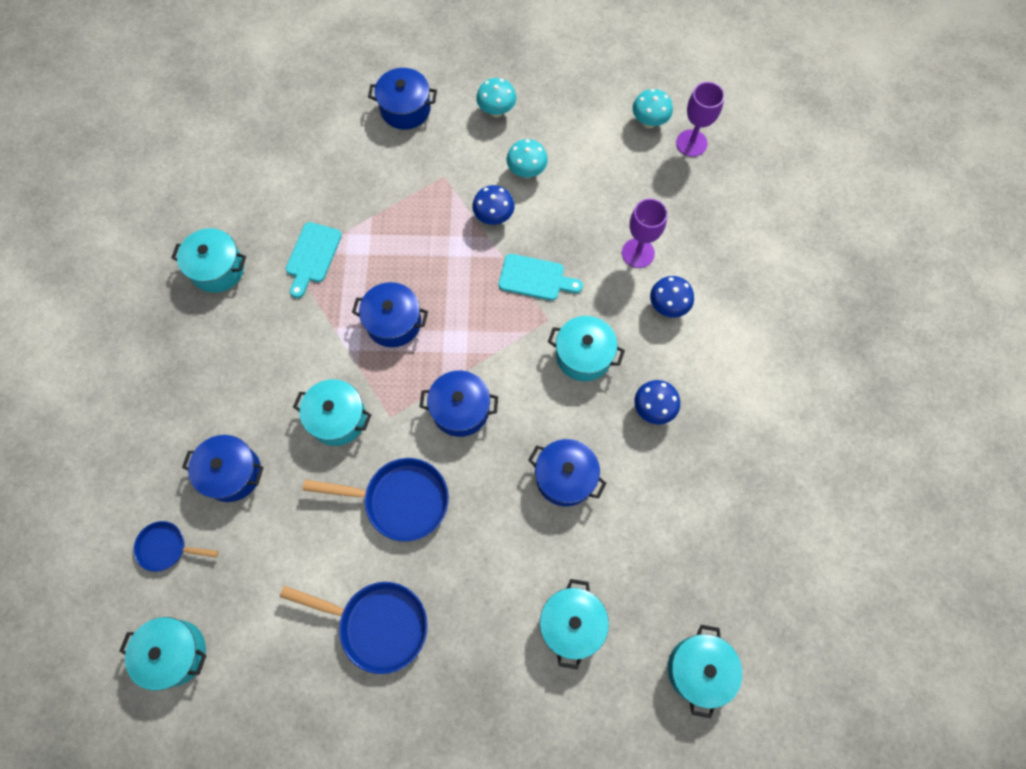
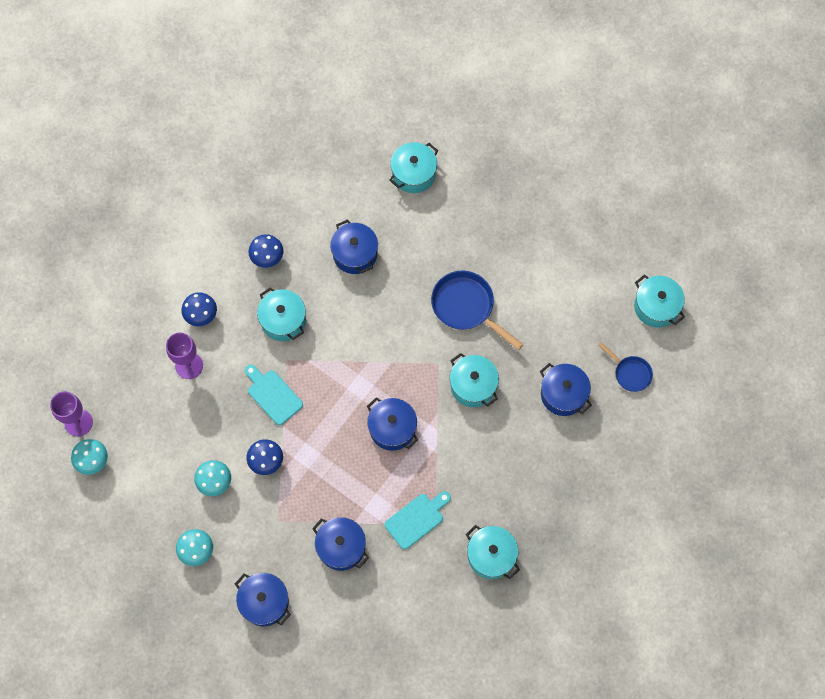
camera: 145 degrees left, 0 degrees up
blue pan [280,582,428,674] -> none
blue pot [420,370,498,437] -> blue pot moved to [312,517,369,571]
turquoise pot [668,625,742,718] -> none

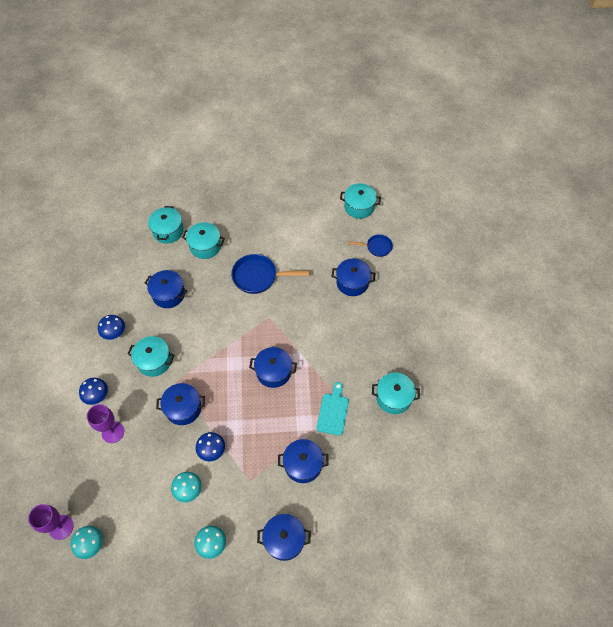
camera: 40 degrees left, 10 degrees down
turquoise cutting board [245,365,303,425] -> blue pot [156,383,205,425]
turquoise pot [450,353,499,407] -> turquoise pot moved to [182,222,225,259]

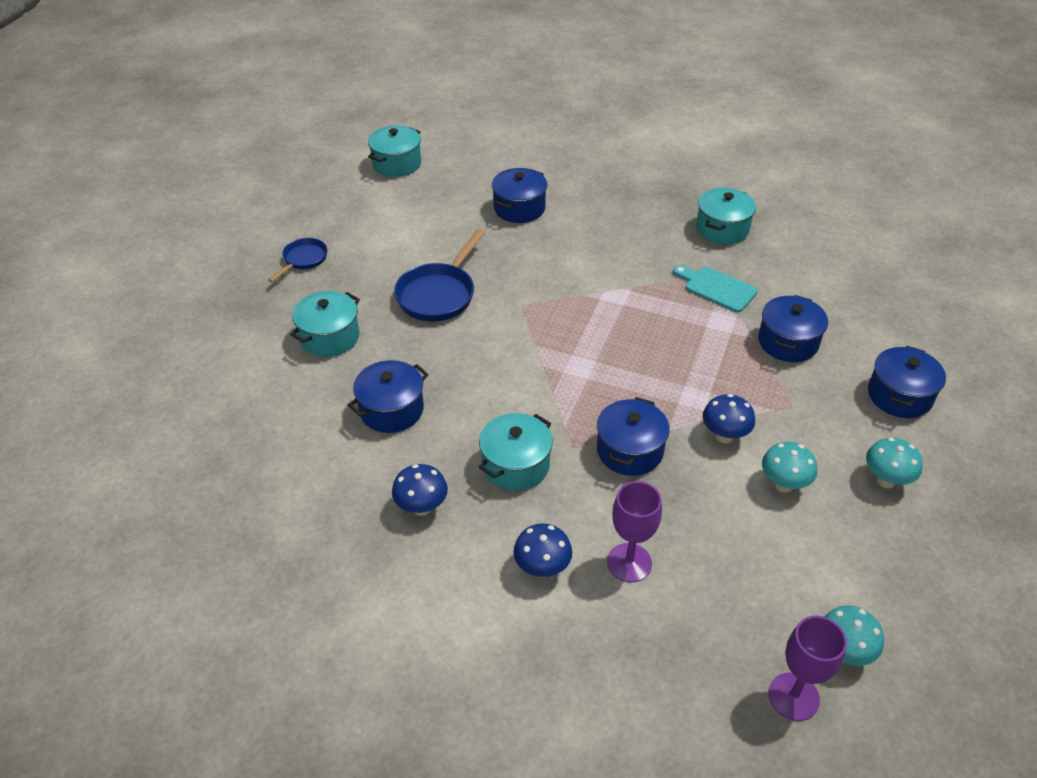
camera: 65 degrees left, 15 degrees down
turquoise pot [148,206,184,244] -> none
blue pot [249,347,297,388] -> none
blue pan [348,234,393,257] -> blue pan moved to [268,238,327,282]

